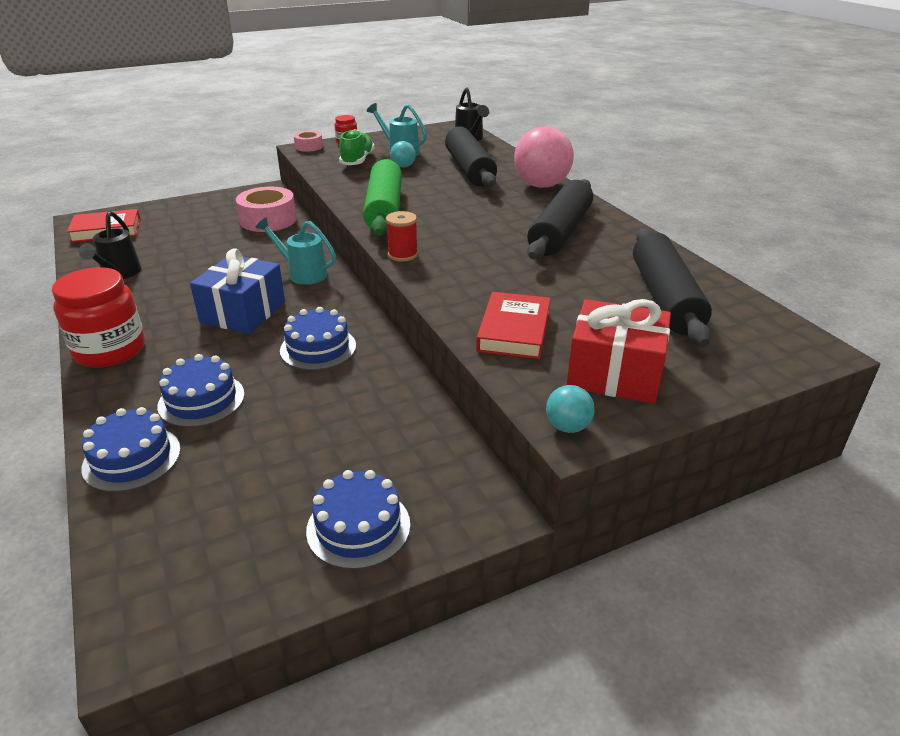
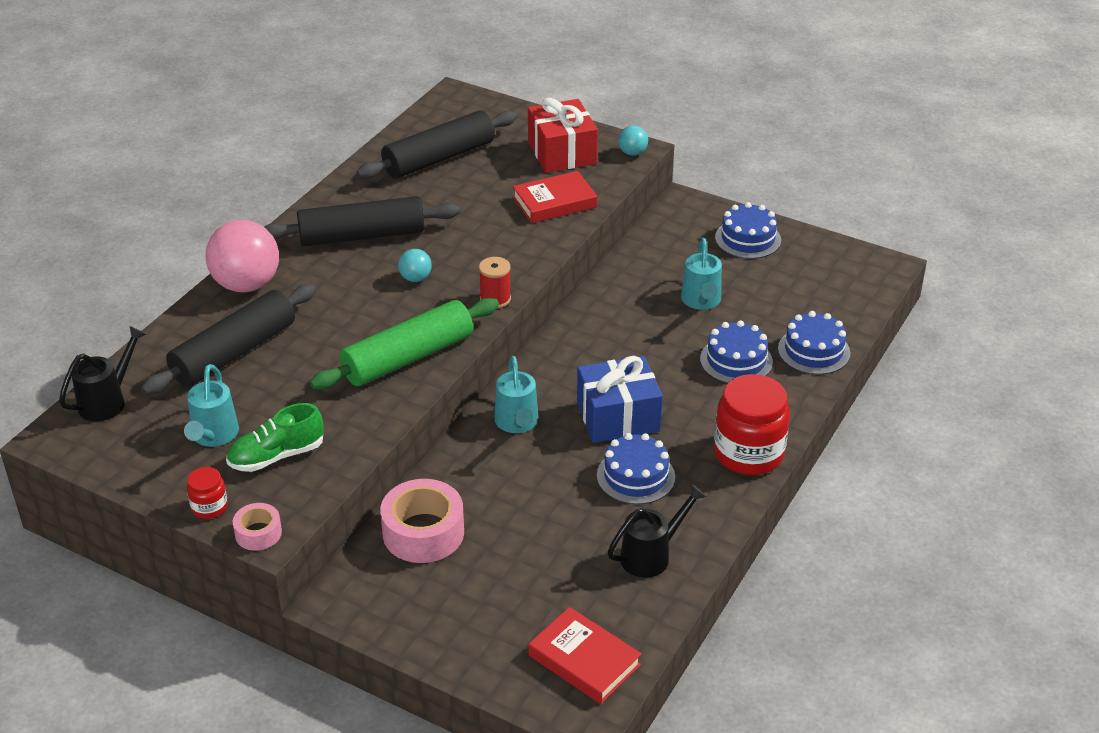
camera: 125 degrees left, 5 degrees up
blue cake [280,307,356,370] -> blue cake moved to [597,433,675,505]
turquoise ball [390,141,416,167] -> turquoise ball moved to [398,249,432,282]
none -> turquoise watering can [681,238,722,310]

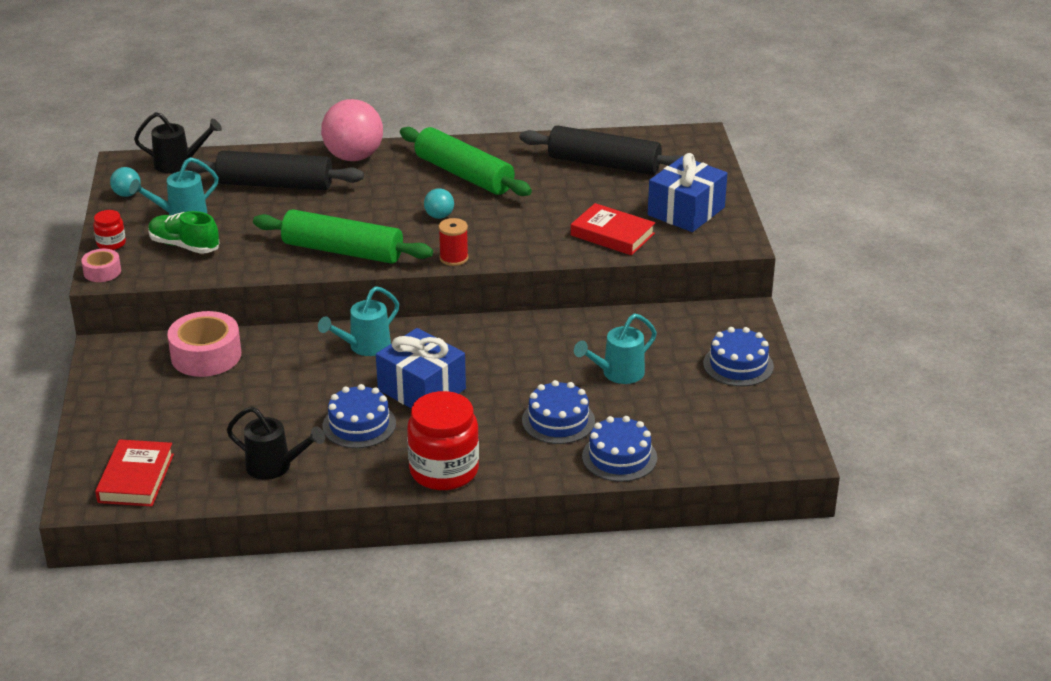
camera: 55 degrees right, 5 degrees down
black rolling pin [264,196,460,246] -> green rolling pin [400,127,532,196]
red gift [528,98,598,173] -> blue gift [648,153,727,232]
turquoise ball [618,125,648,156] -> turquoise ball moved to [110,167,141,197]

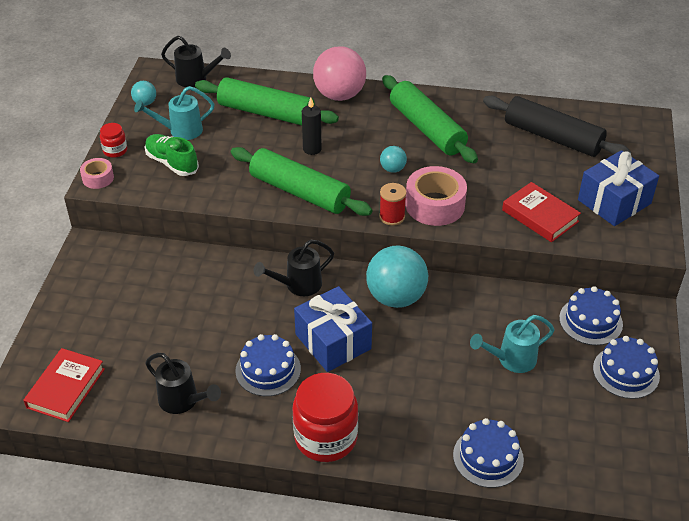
camera: 15 degrees right, 10 degrees up
pink tape [167,311,241,377] -> pink tape moved to [405,166,467,226]
black rolling pin [186,150,364,190] -> green rolling pin [195,77,339,125]
turquoise watering can [318,286,399,356] -> black watering can [254,240,334,296]
blue cake [522,380,595,444] -> blue cake moved to [559,286,623,345]
none -> black candle [302,97,322,155]
none -> turquoise ball [366,246,428,308]

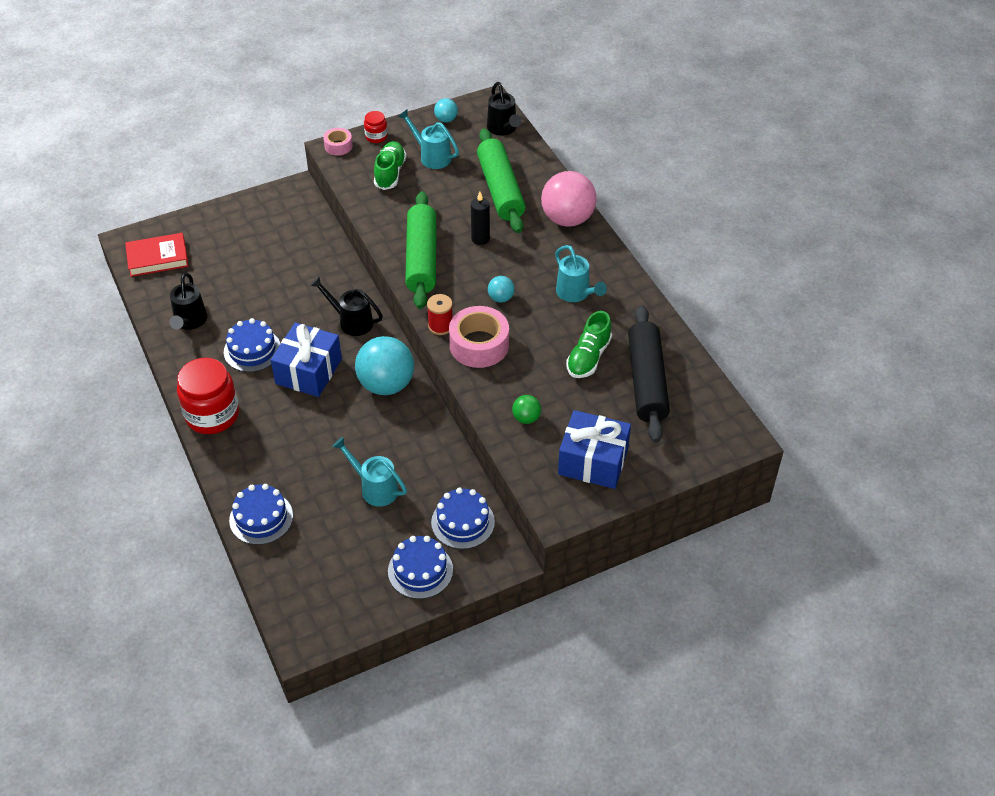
camera: 55 degrees right, 5 degrees up
green rolling pin [382,75,478,163] -> turquoise watering can [555,245,607,302]
red book [502,182,581,242] -> green ball [512,395,541,424]
none -> green shoe [566,311,612,378]

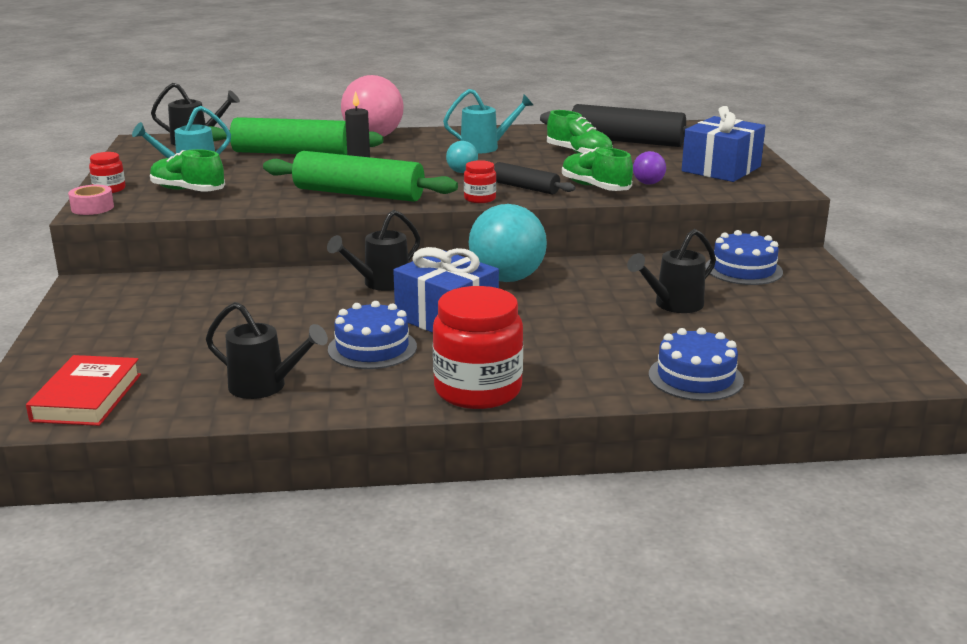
camera: 70 degrees left, 25 degrees down
turquoise watering can [332,437,407,507] -> black watering can [627,229,716,313]
blue cake [388,536,453,599] -> none
red spool [427,294,453,335] -> red jar [464,160,496,203]
turquoise ball [434,98,458,122] -> none
pink tape [449,306,509,368] -> black rolling pin [494,162,576,195]
green ball [512,395,541,424] -> purple ball [633,151,666,185]
none -> green shoe [562,147,633,191]

